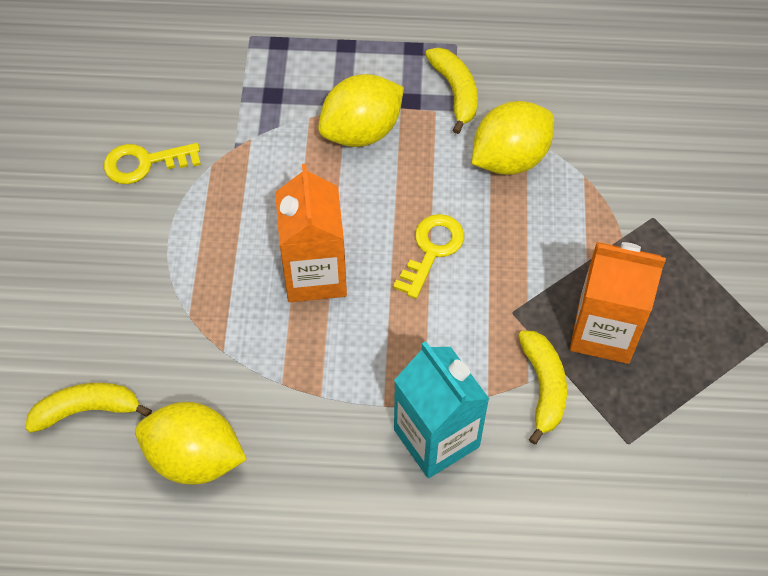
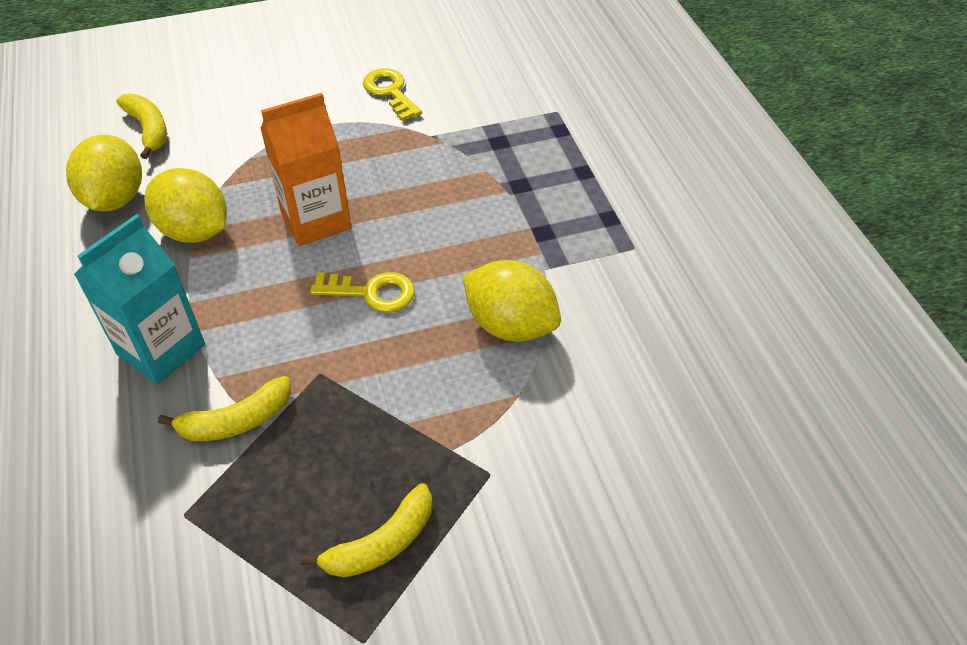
camera: 70 degrees right, 10 degrees down
yellow lemon [318,74,404,147] -> yellow lemon moved to [144,168,227,243]
yellow banana [425,47,478,134] -> yellow banana moved to [301,483,432,577]
orange carton [570,242,666,364] -> none

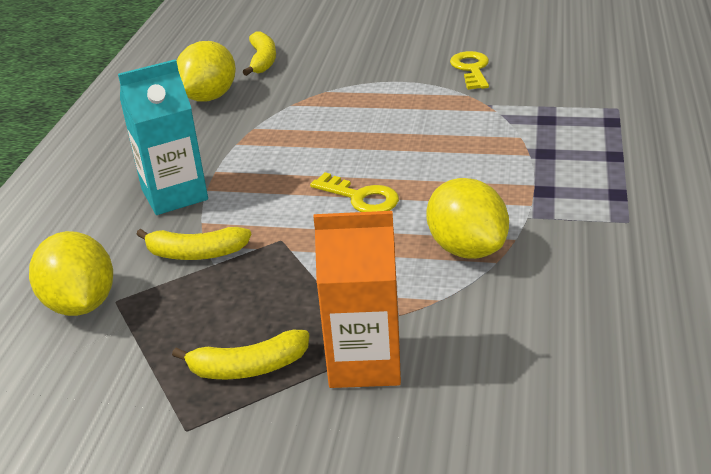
camera: 30 degrees right, 15 degrees down
yellow lemon [144,168,227,243] -> yellow lemon moved to [29,231,113,316]
orange carton [260,93,351,246] -> orange carton moved to [313,211,401,388]

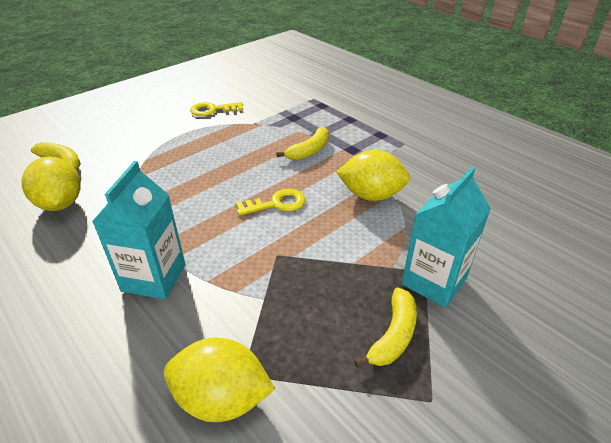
camera: 55 degrees left, 5 degrees up
yellow banana [136,227,252,260] -> yellow banana moved to [276,127,329,160]
orange carton [313,211,401,388] -> turquoise carton [402,167,491,308]
yellow key [450,51,489,90] -> yellow key turned 45 degrees counterclockwise [190,102,243,116]

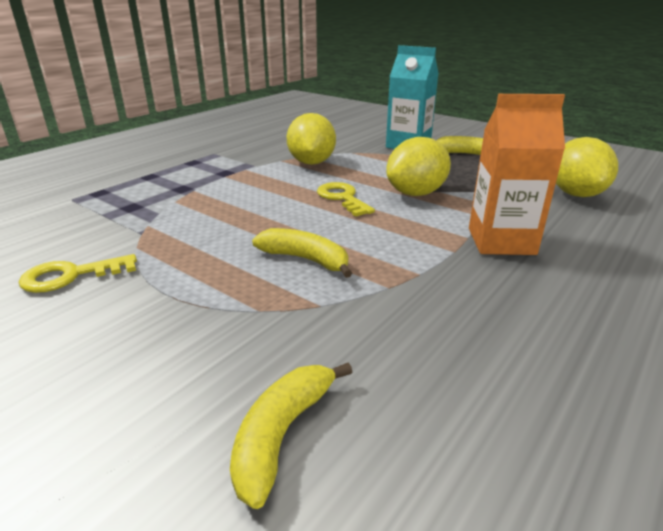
camera: 100 degrees left, 10 degrees down
yellow lemon [21,156,81,211] -> yellow lemon moved to [386,137,451,196]
turquoise carton [92,161,185,300] -> orange carton [469,94,565,255]
yellow key [190,102,243,116] -> yellow key turned 90 degrees clockwise [19,254,137,293]
yellow banana [276,127,329,160] -> yellow banana moved to [252,228,352,278]

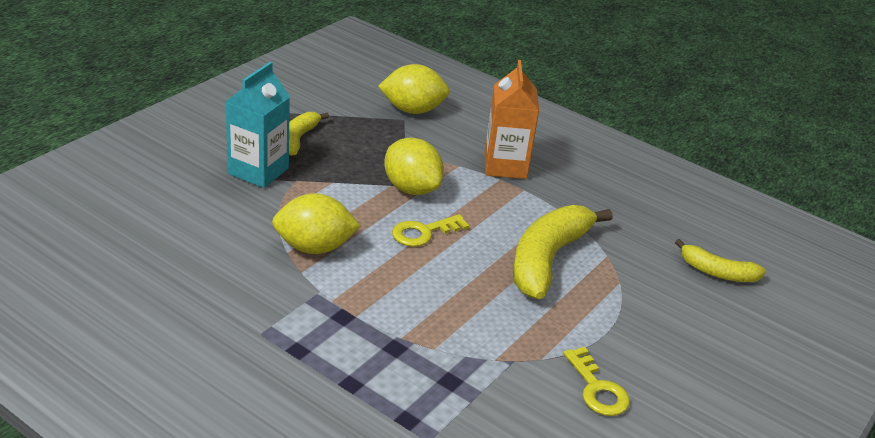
camera: 95 degrees left, 5 degrees up
yellow banana [252,228,352,278] -> yellow banana [513,205,613,299], size x1.80

